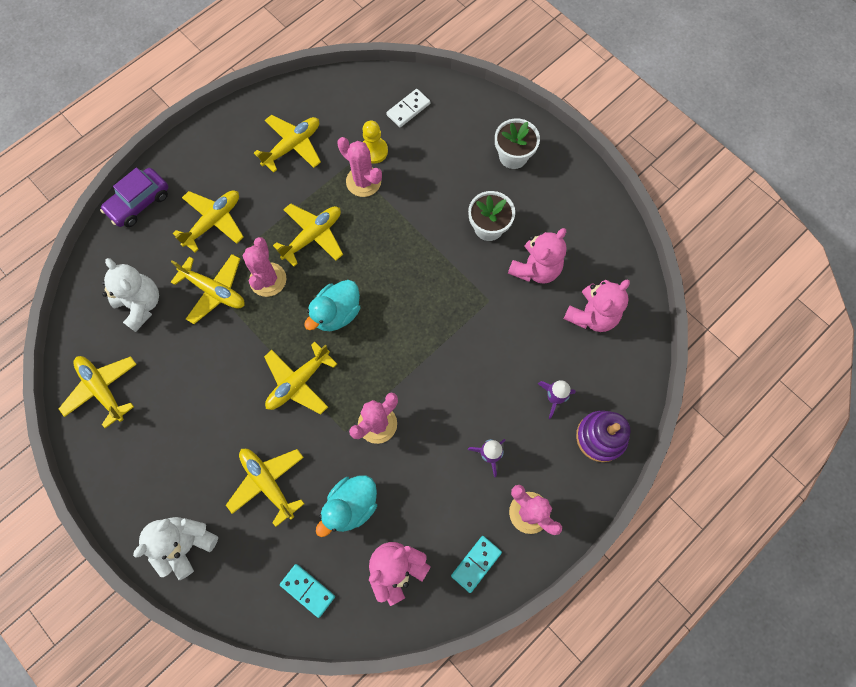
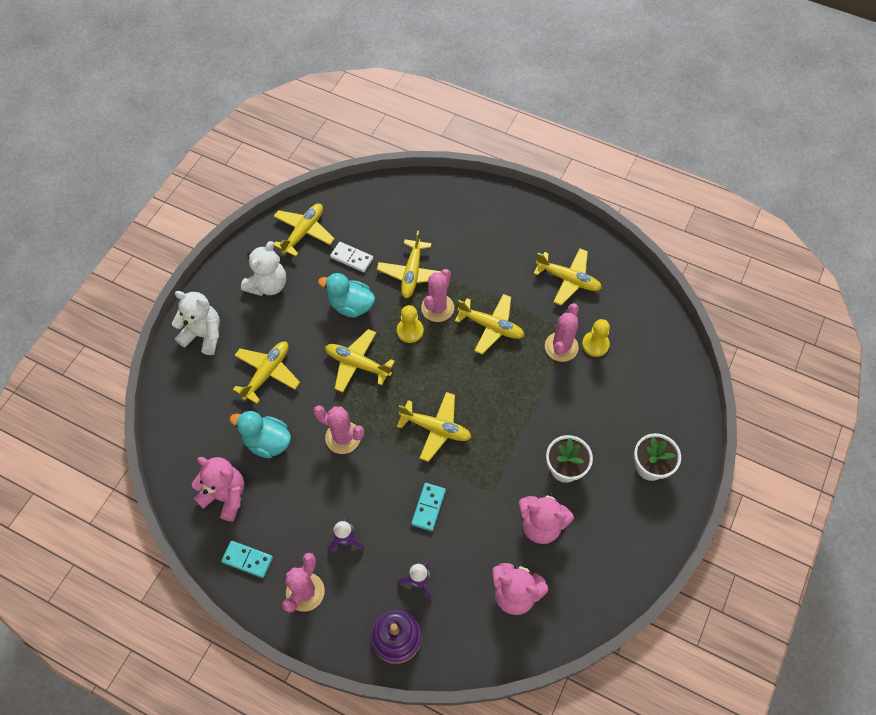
camera: 70 degrees right, 10 degrees down
purple car [100,167,168,227] -> none
white teddy bear [102,258,159,332] -> white teddy bear moved to [241,241,286,296]
yellow plane [173,190,244,253] -> yellow plane moved to [397,392,472,462]
pink cactus [243,237,286,297] -> pink cactus turned 45 degrees counterclockwise [421,269,454,322]
turquoise domino [280,564,335,618] -> turquoise domino moved to [411,483,446,531]
turquoise duck [304,280,360,331] -> turquoise duck moved to [318,273,375,318]
white domino [386,89,430,127] -> white domino moved to [330,242,373,272]
none -> yellow pawn [397,305,424,343]

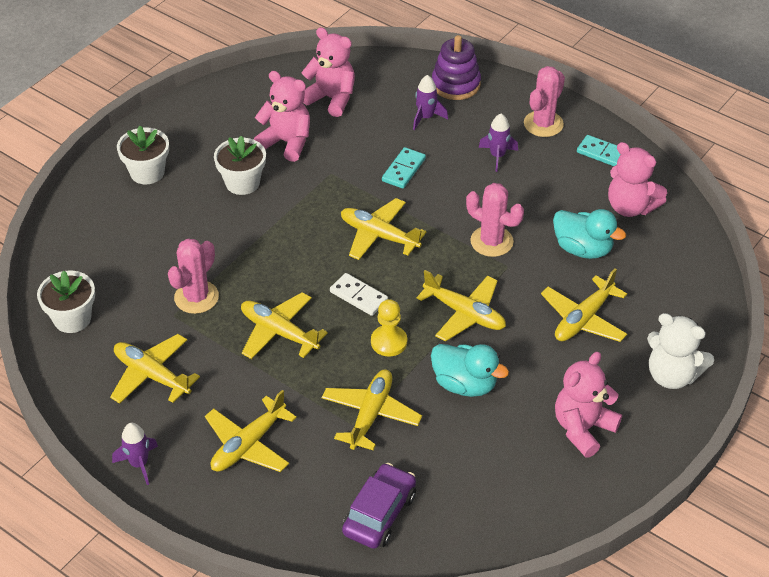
camera: 170 degrees left, 15 degrees down
white teddy bear [241,241,286,296] -> pink teddy bear [555,352,622,458]
yellow plane [274,204,335,257] -> yellow plane moved to [205,390,297,472]
white domino [330,242,373,272] -> white domino moved to [330,273,388,316]
pink cactus [421,269,454,322] -> none
yellow pawn [582,319,610,357] -> none
none -> white flower pot [37,271,95,333]
none -> purple rocket [112,423,158,485]
none -> purple car [342,463,416,549]

